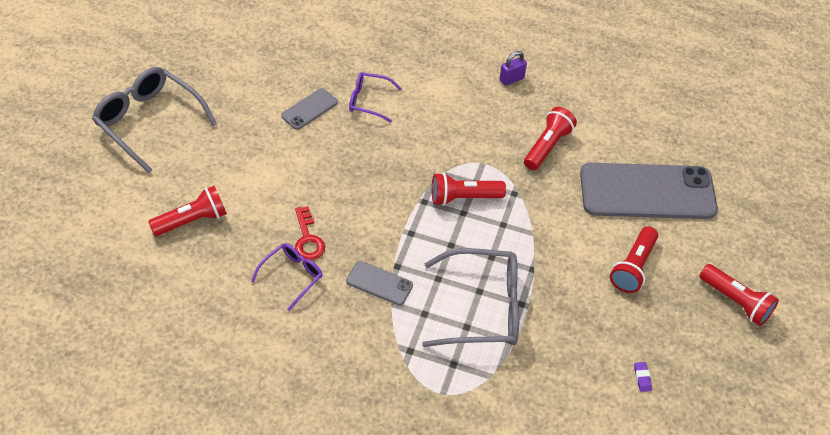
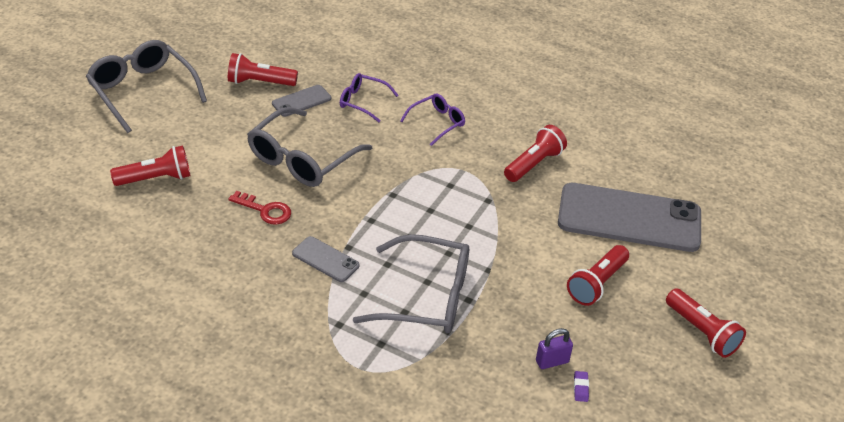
camera: 10 degrees right, 10 degrees down
purple glasses [251,243,323,311] -> purple glasses moved to [400,93,465,146]
red key [295,206,325,260] -> red key turned 60 degrees counterclockwise [228,191,291,225]
red flashlight [432,173,506,206] -> red flashlight moved to [228,53,298,86]
purple padlock [500,51,527,86] -> purple padlock moved to [536,328,573,369]
none -> grey glasses [247,107,372,187]

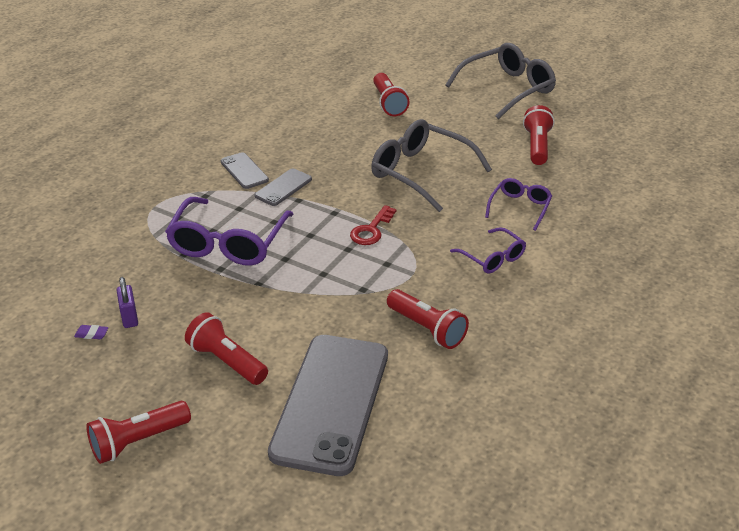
camera: 95 degrees right, 5 degrees down
red key [228,191,291,225] -> red key moved to [350,205,396,245]
grey phone [272,85,331,117] -> grey phone moved to [221,152,269,189]
grey glasses [353,234,469,333] -> purple glasses [165,197,293,266]

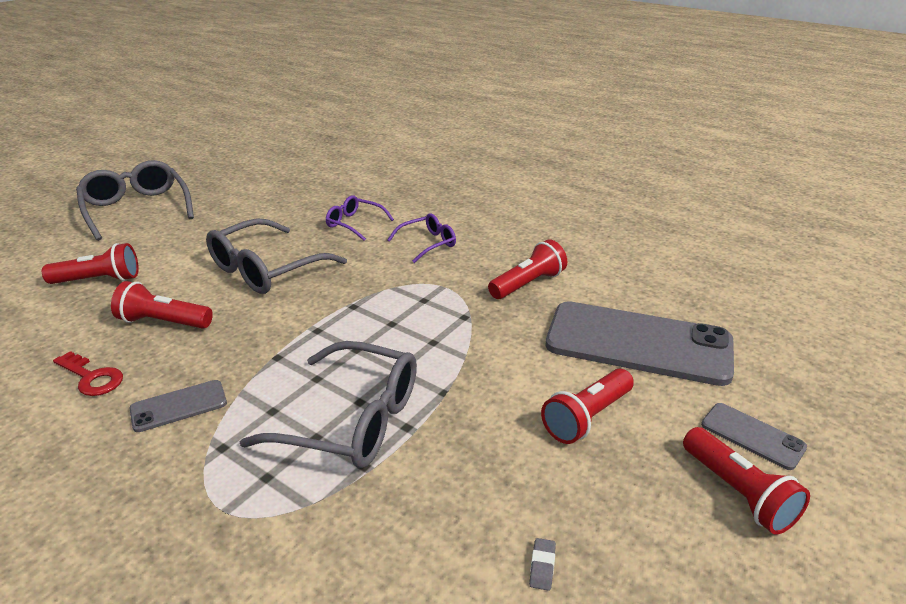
camera: 85 degrees left, 5 degrees down
purple eraser [74,325,109,339] -> grey eraser [529,538,556,591]
purple padlock [116,277,138,328] -> none
purple glasses [165,197,293,266] -> grey glasses [240,341,417,468]
grey phone [255,169,312,206] -> grey phone moved to [701,403,807,470]
red key [350,205,396,245] -> red key moved to [53,351,123,396]
red flashlight [523,105,555,165] -> red flashlight moved to [111,281,213,329]

